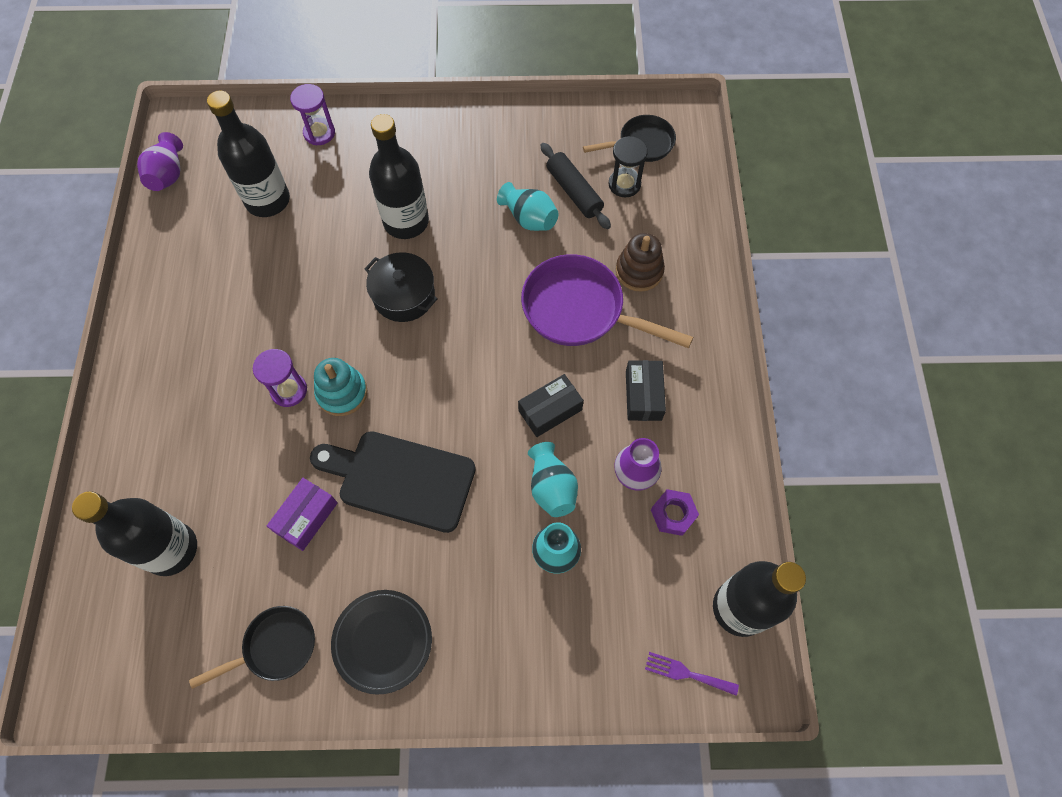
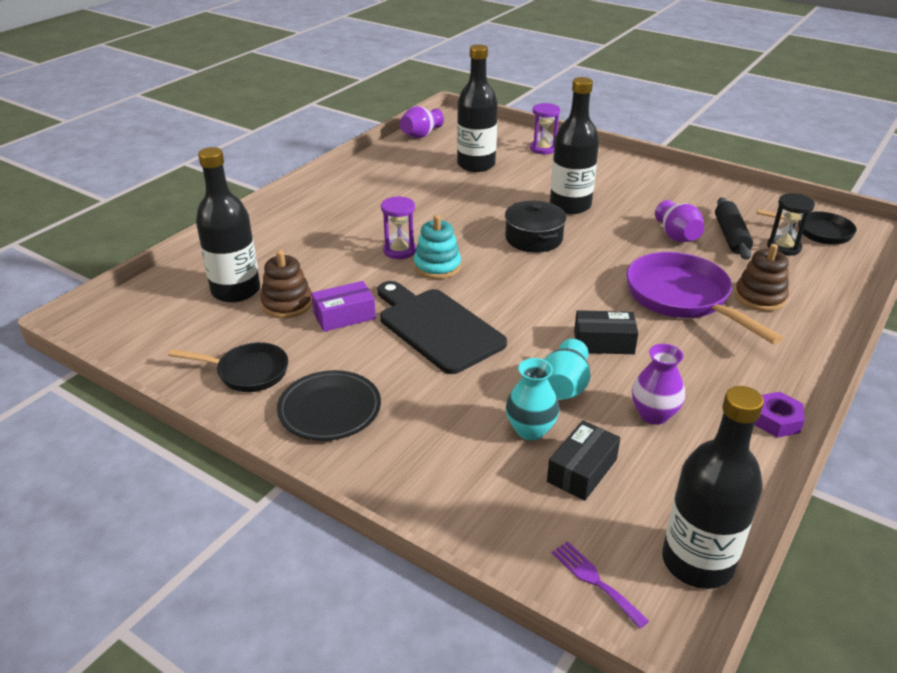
camera: 35 degrees right, 30 degrees down
turquoise vase [497,182,559,231] -> purple vase [655,200,704,242]
black box [626,360,666,421] -> black box moved to [547,420,621,501]
purple nut [651,489,699,536] -> purple nut moved to [755,392,805,438]
none -> brown stacking toy [261,250,312,318]

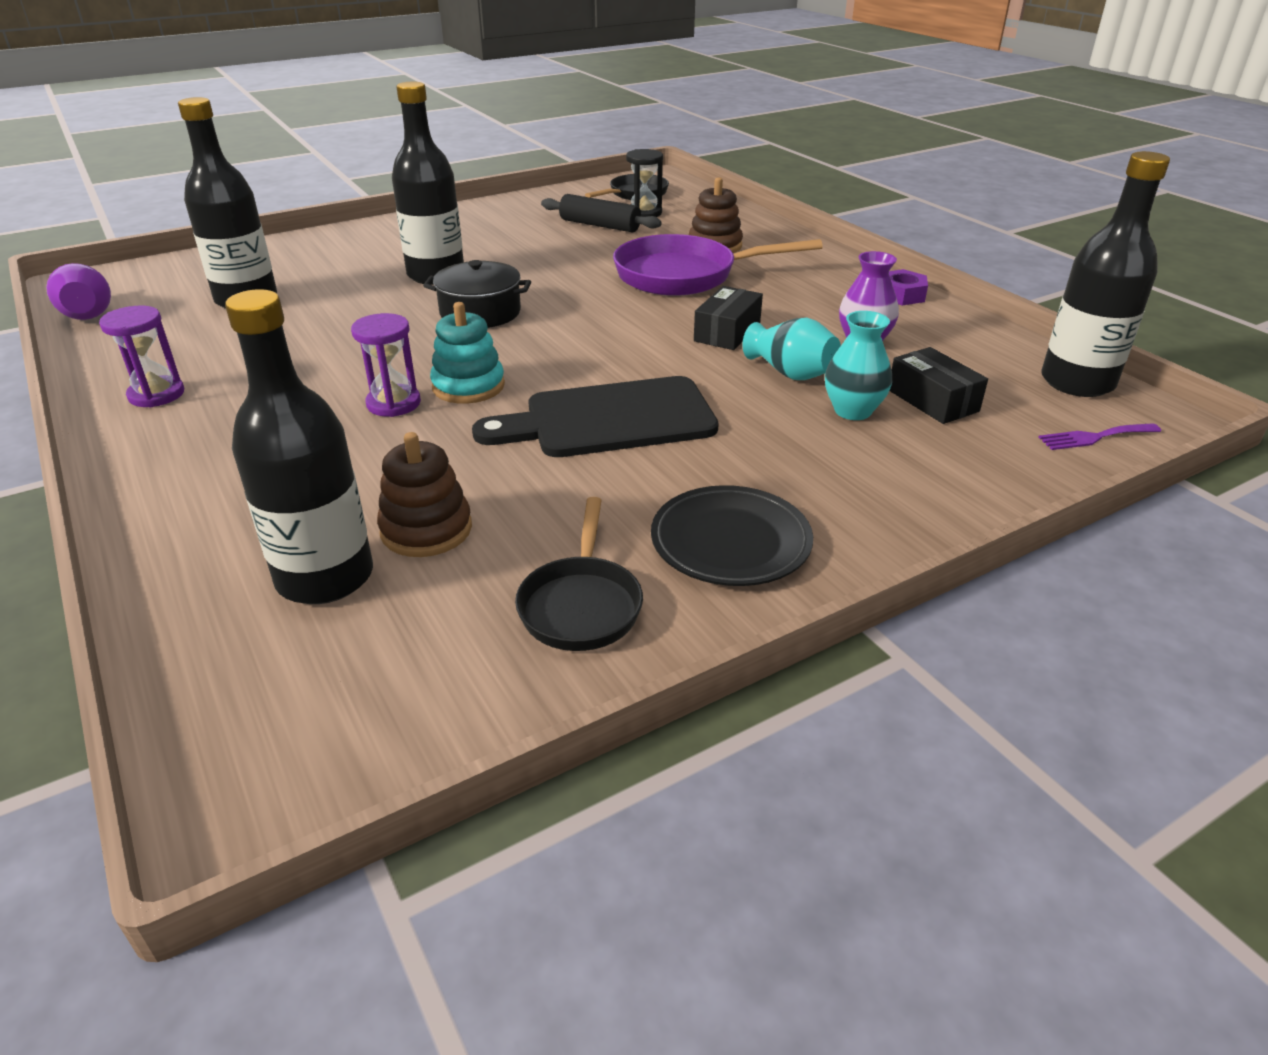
camera: 65 degrees left, 0 degrees up
black pan [168,342,288,392] -> black pan turned 150 degrees clockwise [515,497,643,651]
purple box [311,281,376,332] -> none
purple hourglass [530,103,560,154] -> purple hourglass moved to [99,306,184,407]
purple vase [655,200,704,242] -> none

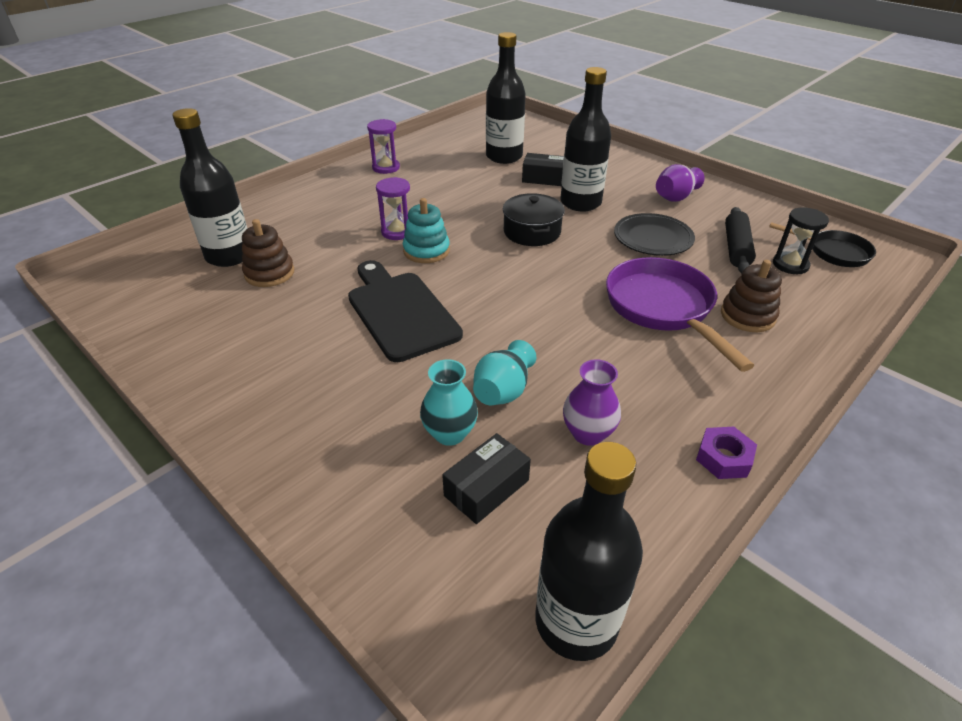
camera: 75 degrees right, 5 degrees up
purple vase [46,263,111,320] -> purple vase moved to [656,164,705,202]
black pan [515,497,643,651] -> none
black plate [651,485,813,586] -> black plate moved to [614,213,695,256]
black box [694,286,763,350] -> black box moved to [522,153,564,186]
purple fork [1038,423,1161,450] -> none

